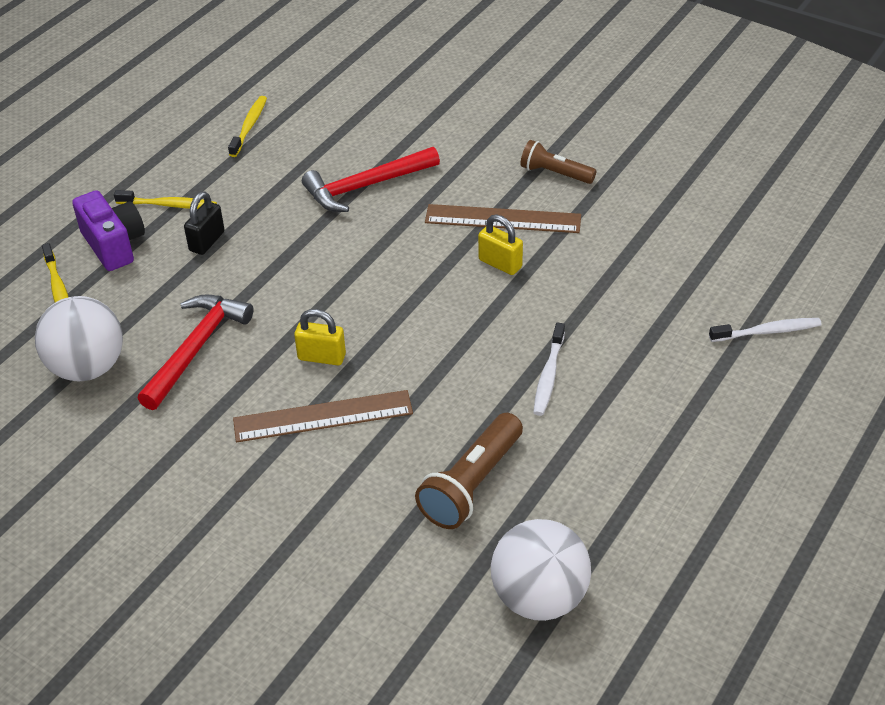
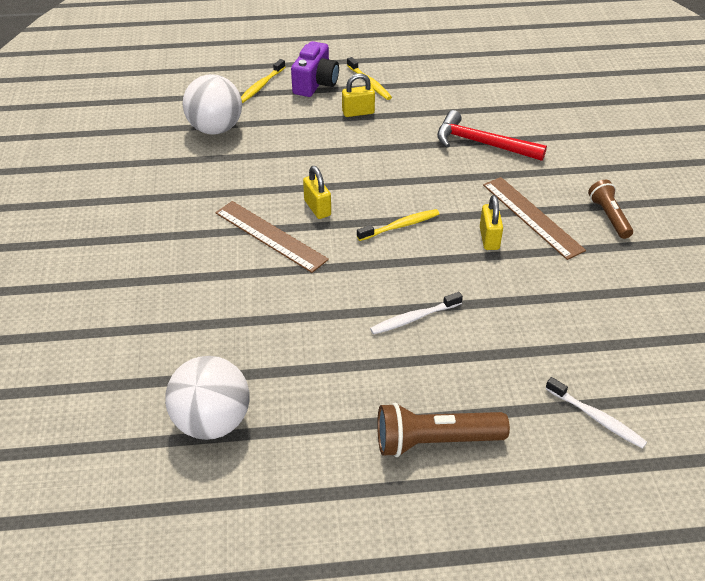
camera: 50 degrees right, 0 degrees up
red hammer [137,294,253,410] -> none
black padlock [184,191,225,255] -> yellow padlock [342,73,375,117]
yellow toothbrush [228,96,267,157] -> yellow toothbrush moved to [357,209,439,241]
brown flashlight [415,413,523,529] -> brown flashlight moved to [377,403,510,457]

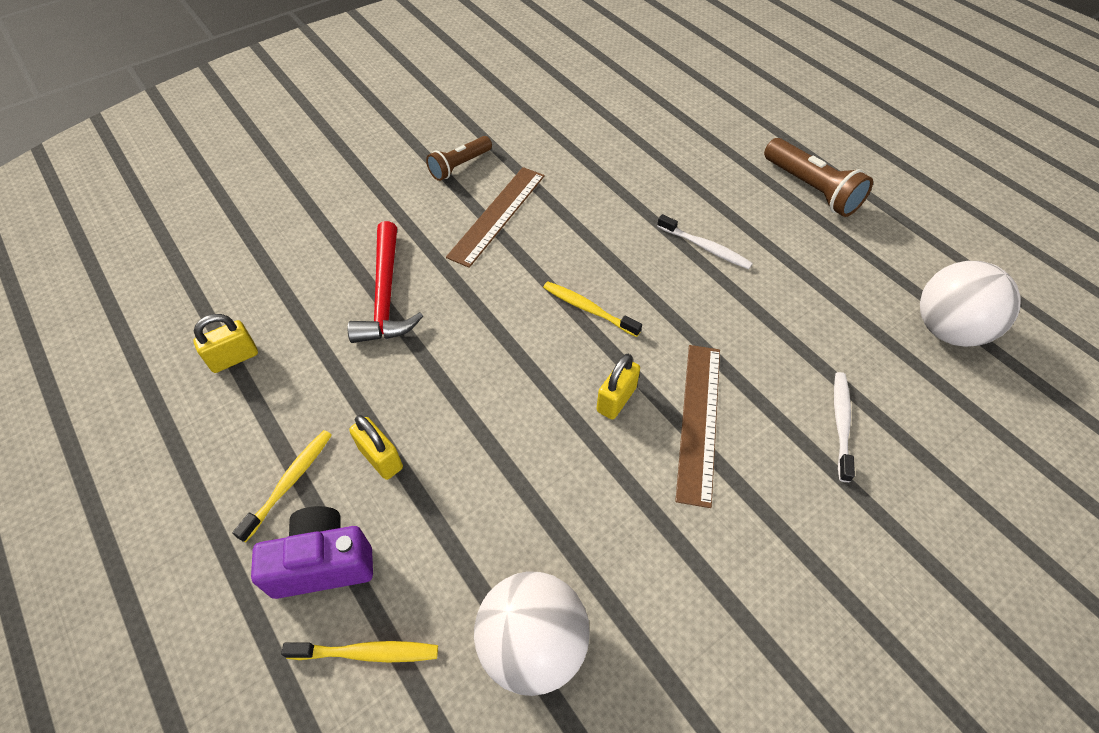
camera: 120 degrees left, 10 degrees up
yellow padlock [480,195,503,250] -> yellow padlock moved to [193,314,258,373]
white toothbrush [545,377,647,449] -> white toothbrush moved to [834,372,855,482]

